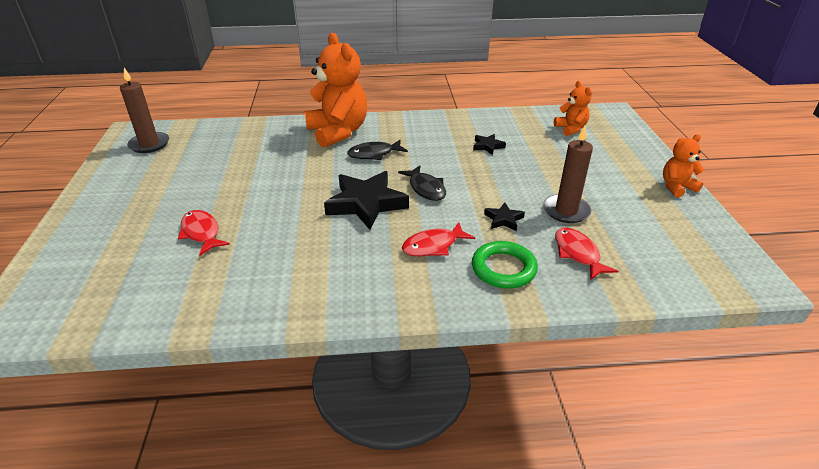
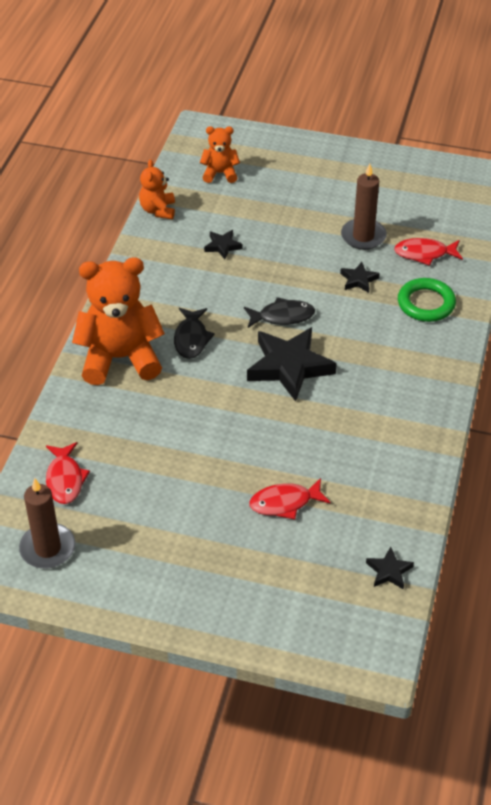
camera: 70 degrees left, 10 degrees up
red fish [402,222,475,256] -> red fish moved to [46,442,90,504]
orange teddy bear [663,134,704,198] -> orange teddy bear moved to [139,160,175,219]
none -> black star [366,547,414,589]

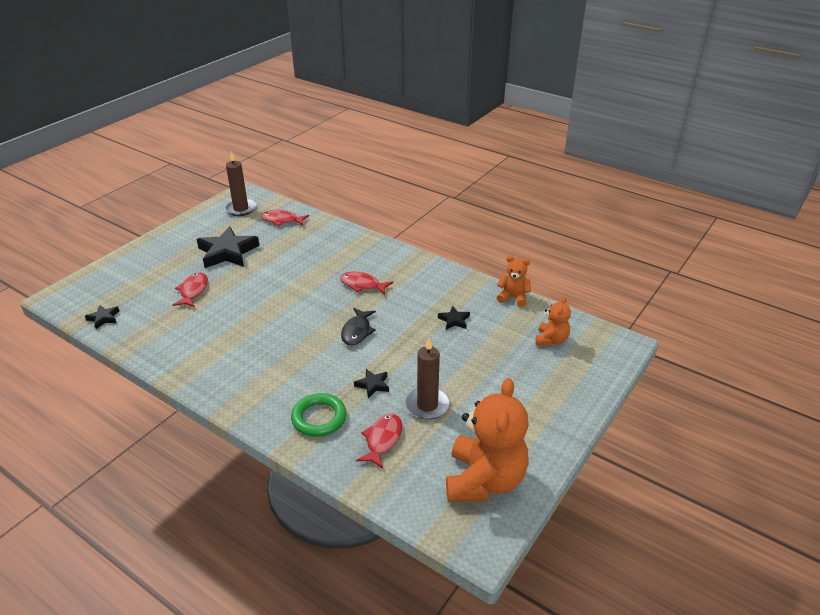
camera: 110 degrees right, 10 degrees down
orange teddy bear [72,257,165,385] -> orange teddy bear moved to [446,378,529,502]
black fish [174,308,215,359] -> red fish [340,272,393,295]
black star [247,327,337,402] -> black star moved to [197,226,260,268]

